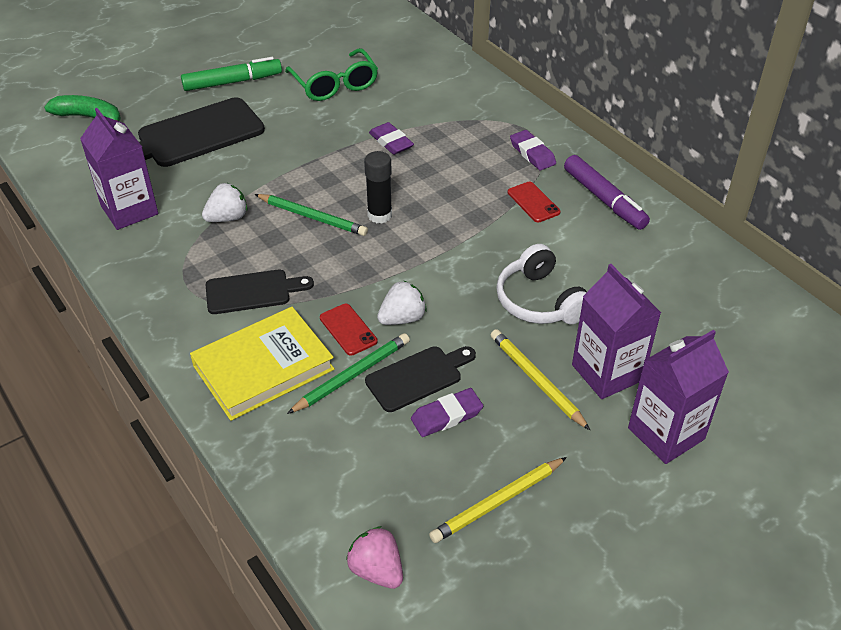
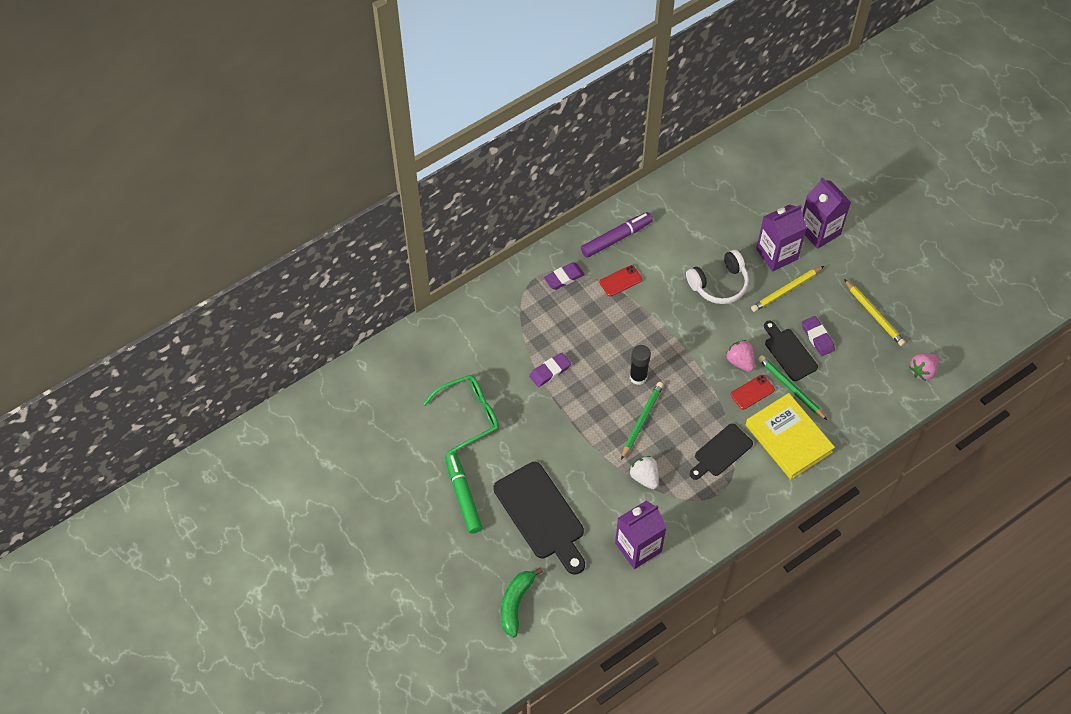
camera: 90 degrees left, 15 degrees up
black cutting board [206,270,314,314] -> black cutting board turned 120 degrees counterclockwise [690,424,753,480]
white strawberry [377,280,427,325] -> pink strawberry [726,340,755,372]

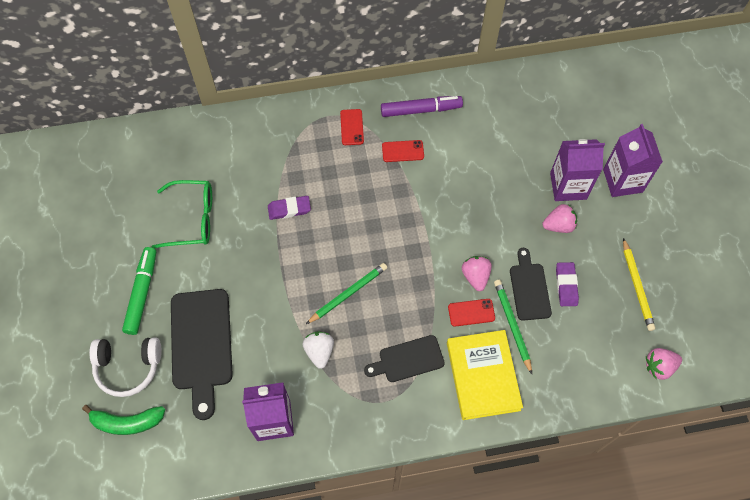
camera: 25 degrees right, 5 degrees up
green banana [501,567,543,637] -> green banana turned 135 degrees counterclockwise [82,405,165,435]
purple eraser [544,262,585,290] -> red phone [340,109,364,145]
black glue stick [630,345,651,385] -> none
white headphones [686,250,749,304] -> white headphones moved to [89,337,162,397]
yellow pencil [751,266,824,312] -> pink strawberry [543,204,577,233]

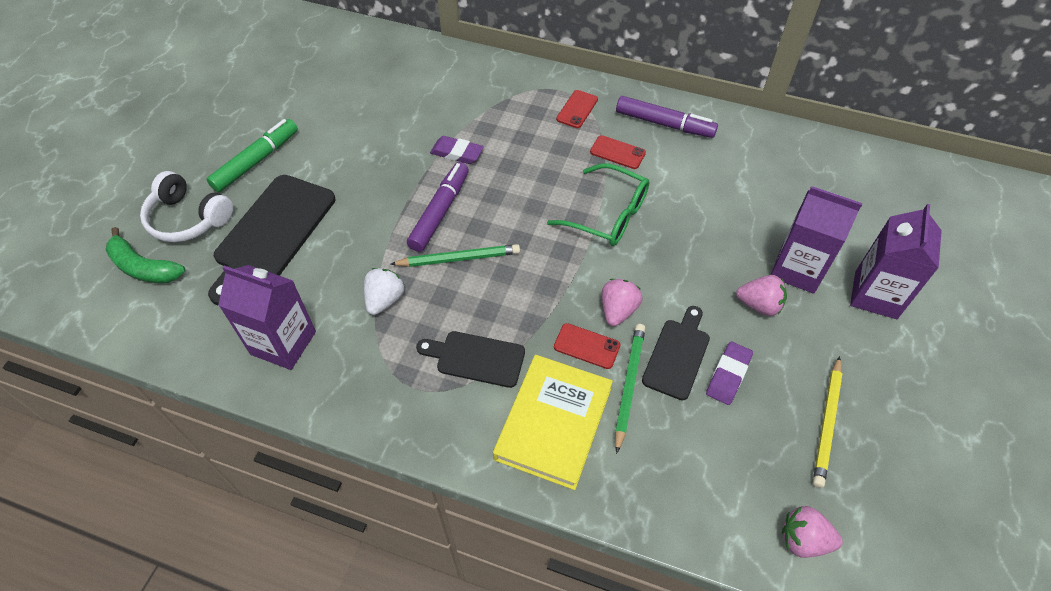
camera: 30 degrees right, 10 degrees down
green glasses [152,180,212,248] -> green glasses moved to [547,164,650,246]
none -> purple marker [407,162,469,252]

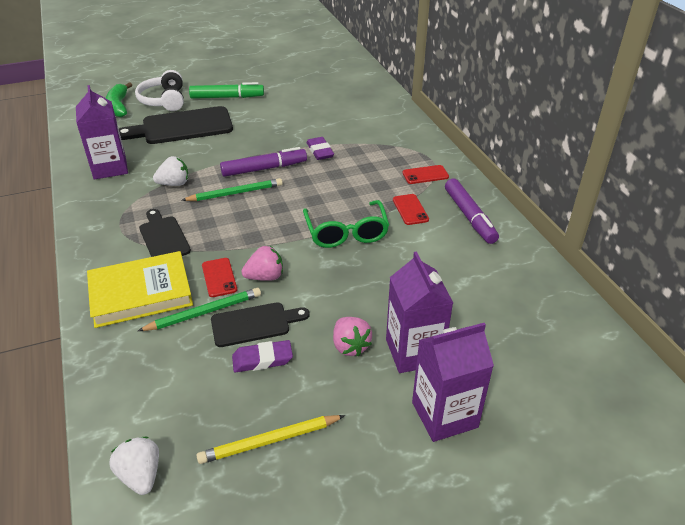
camera: 50 degrees right, 15 degrees down
green pencil [391,244,520,267] -> green pencil turned 60 degrees counterclockwise [182,178,283,201]
pink strawberry [782,506,843,558] -> white strawberry [109,437,159,495]

